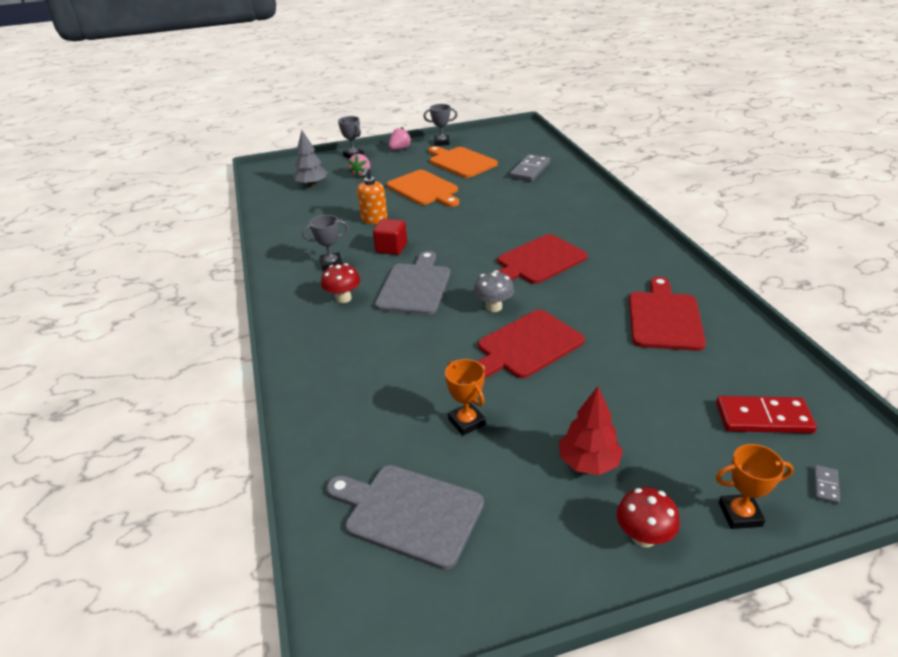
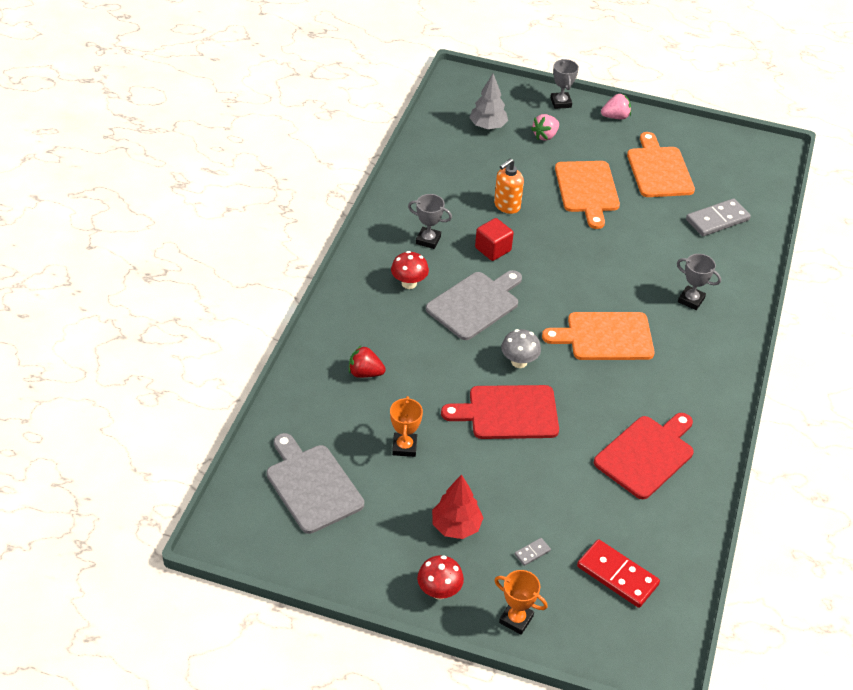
camera: 30 degrees right, 10 degrees up
grey trophy [424,104,457,146] -> grey trophy moved to [677,254,721,310]
red cutting board [498,234,588,284] -> orange cutting board [542,312,655,360]
grey domino [814,465,840,504] -> grey domino moved to [515,538,551,566]
none -> red strawberry [349,346,386,378]

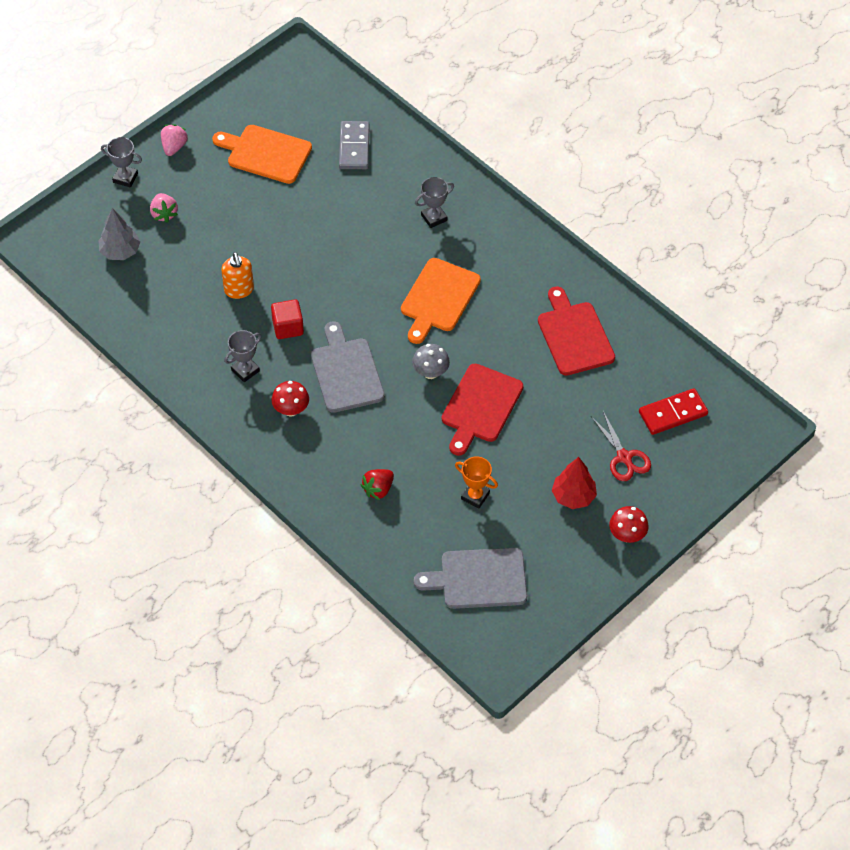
camera: 60 degrees left, 10 degrees up
orange trophy [494,570,548,635] -> none
grey domino [515,538,551,566] -> red scissors [591,411,651,481]
orange cutting board [555,161,620,229] -> none

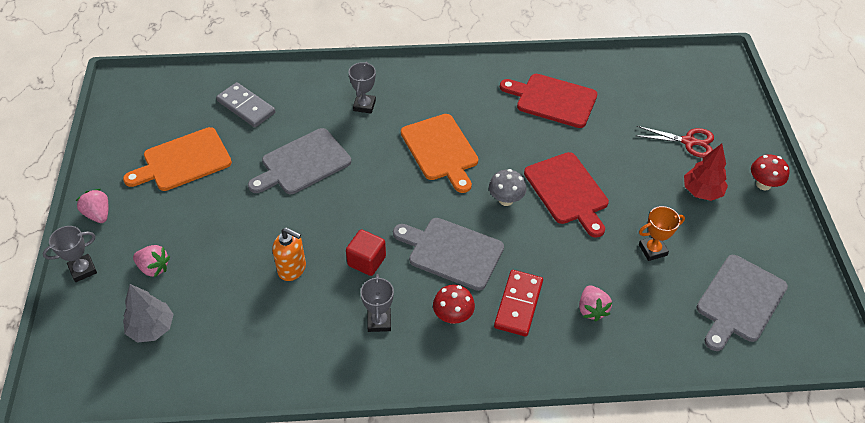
camera: 50 degrees left, 5 degrees down
red strawberry [361,469,394,500] -> pink strawberry [579,285,612,322]
red domino [639,388,708,435] -> red domino moved to [494,270,543,337]
none -> grey cutting board [248,128,351,194]

